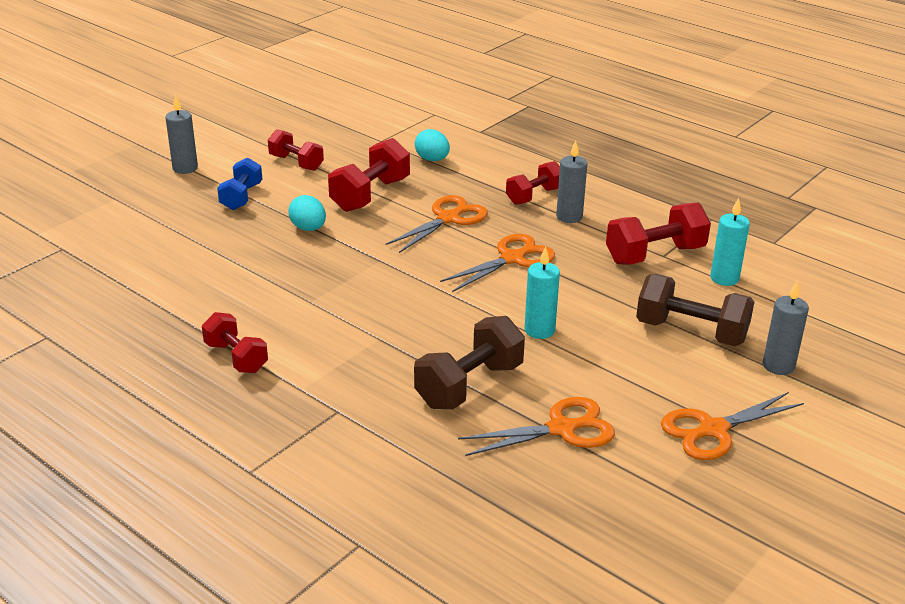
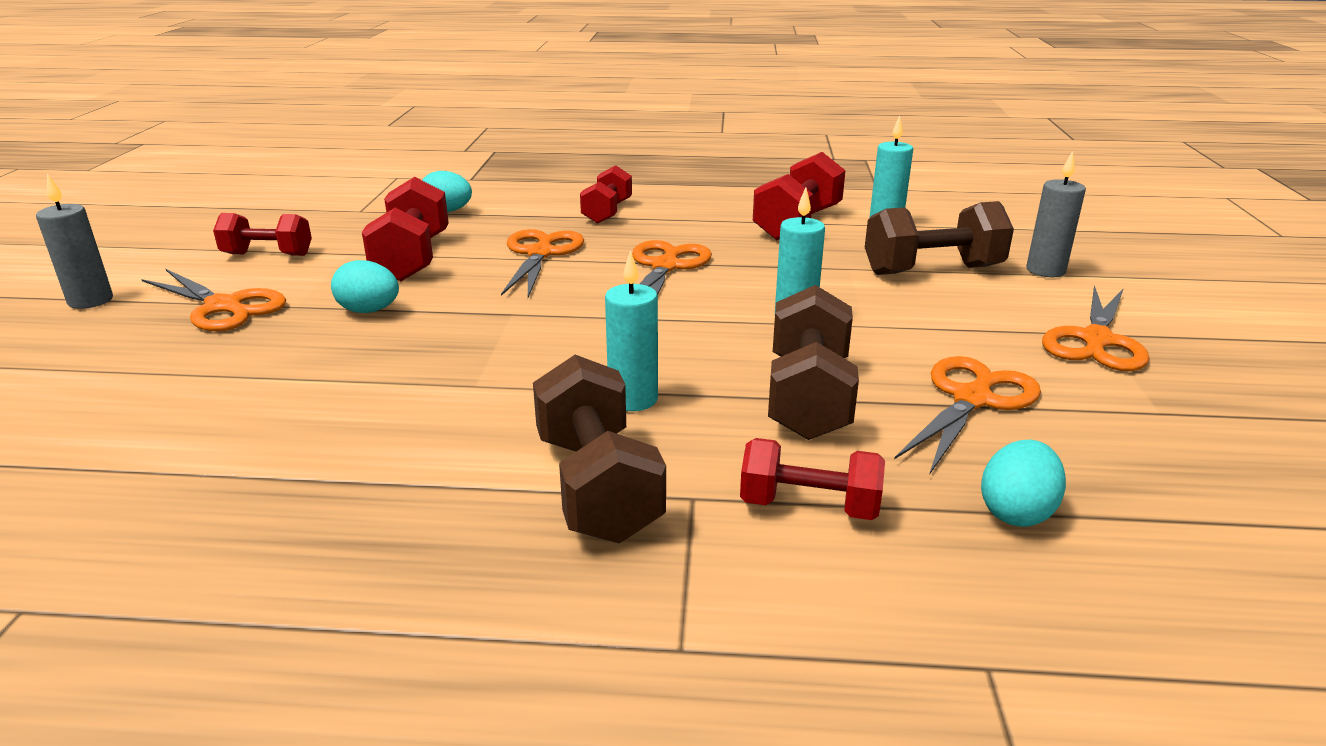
camera: 35 degrees left, 5 degrees down
red dumbbell [202,312,268,373] -> red dumbbell moved to [740,438,885,520]
blue dumbbell [217,158,262,210] -> orange scissors [141,269,286,332]
grey candle [556,140,588,223] -> none
none -> brown dumbbell [533,355,666,543]
none -> turquoise candle [605,250,658,411]
none -> turquoise egg [981,440,1066,527]

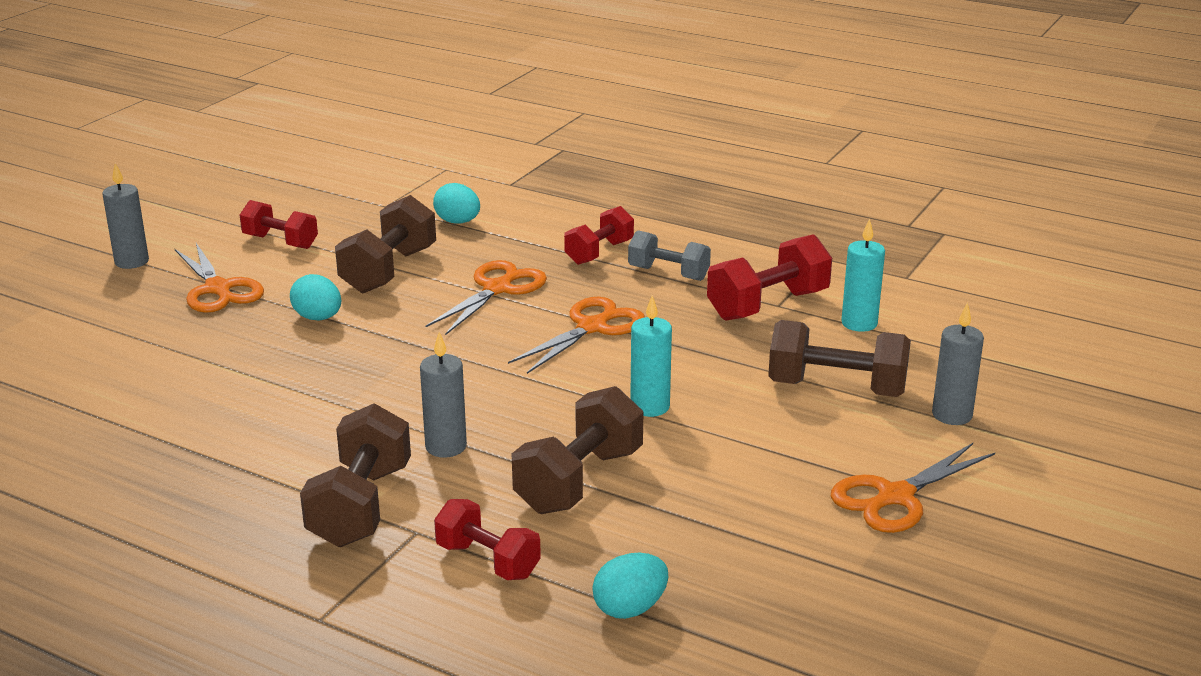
camera: 25 degrees right, 0 degrees up
red dumbbell [362,177,449,281] -> brown dumbbell [335,195,436,294]
turquoise candle [605,250,658,411] -> grey candle [420,332,467,458]
orange scissors [894,356,1041,475] -> none
none -> grey dumbbell [628,230,711,281]

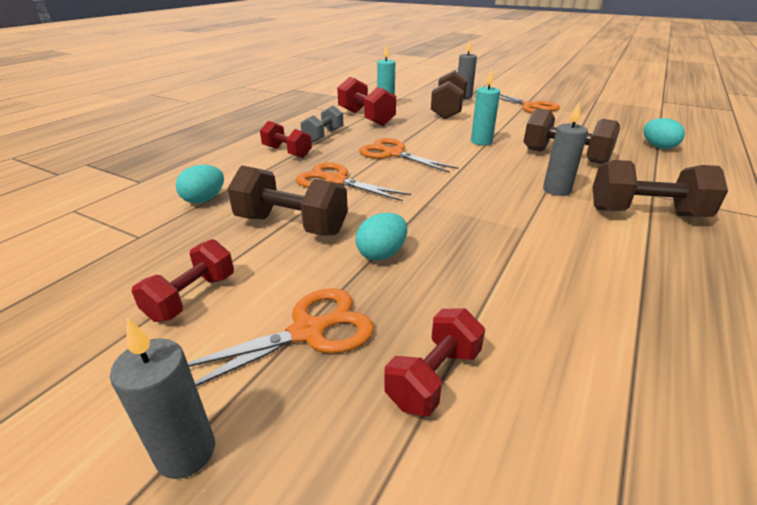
camera: 90 degrees left, 5 degrees up
red dumbbell [434,499,541,580] -> red dumbbell moved to [384,308,485,416]

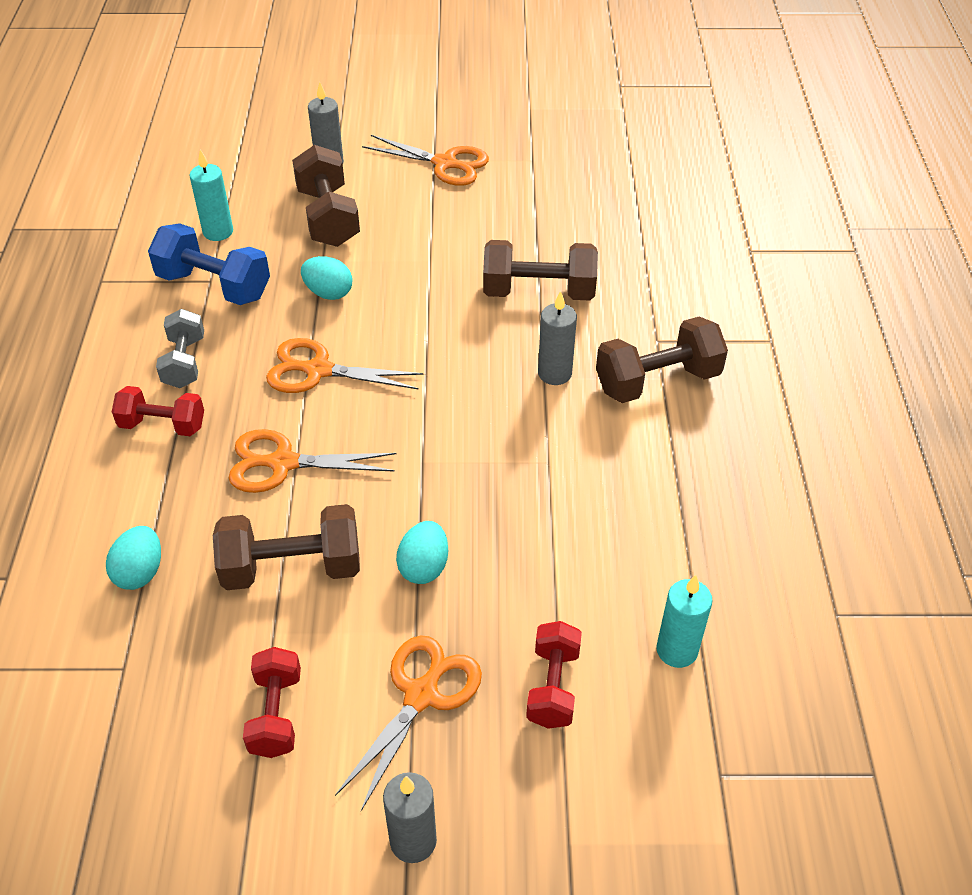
camera: 30 degrees left, 15 degrees up
red dumbbell [337,77,396,126] -> blue dumbbell [148,223,270,305]
turquoise candle [471,69,500,145] -> turquoise candle moved to [656,575,713,668]
turquoise egg [643,118,685,149] -> turquoise egg moved to [301,256,353,300]

